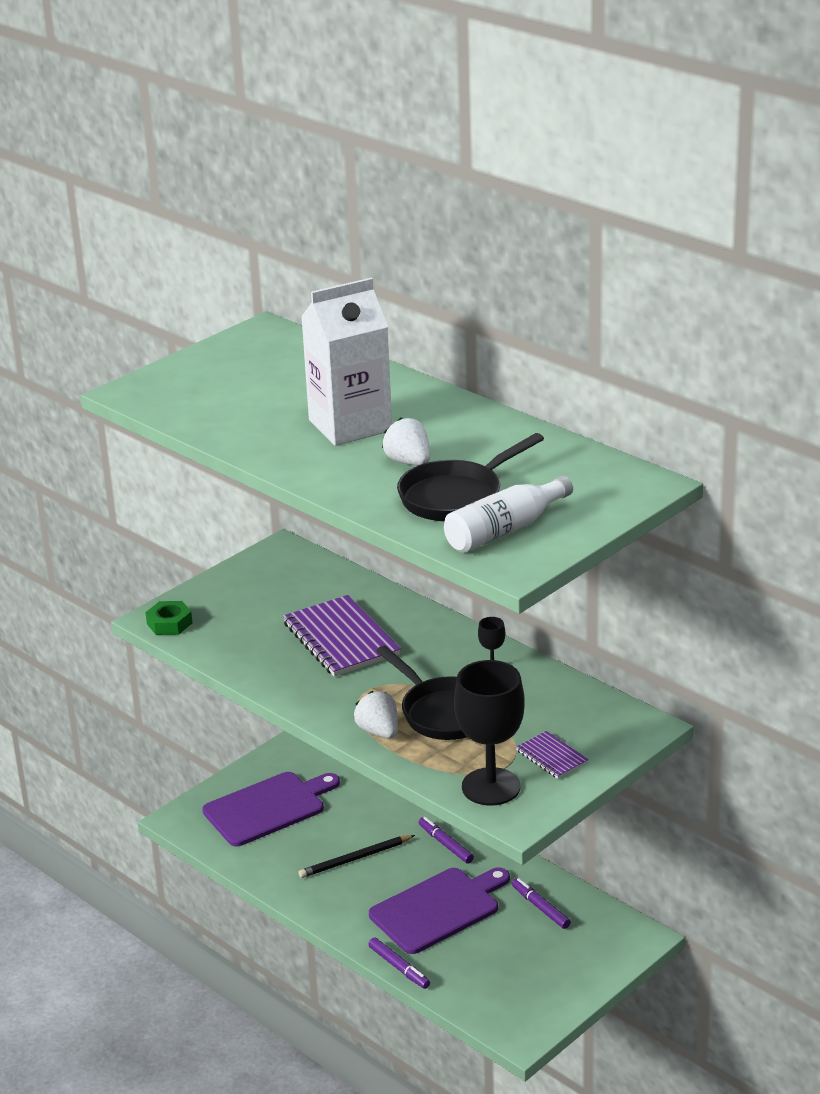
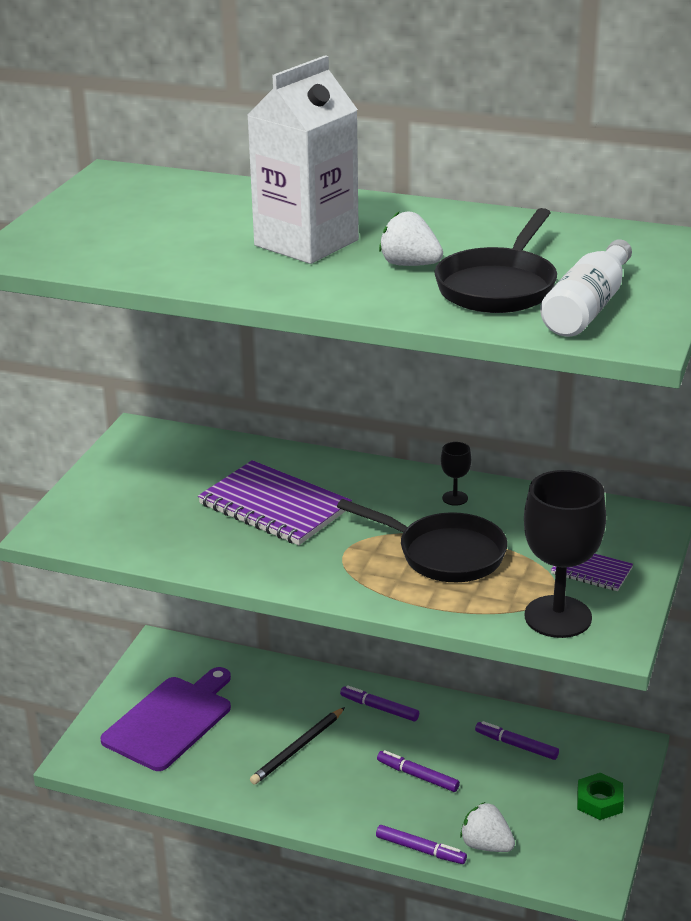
camera: 25 degrees left, 0 degrees up
green nut [145,601,193,635] -> green nut moved to [577,773,624,820]
white strawberry [354,691,398,739] -> white strawberry moved to [460,802,515,852]
purple cutting board [369,867,510,954] -> purple marker [377,750,460,792]

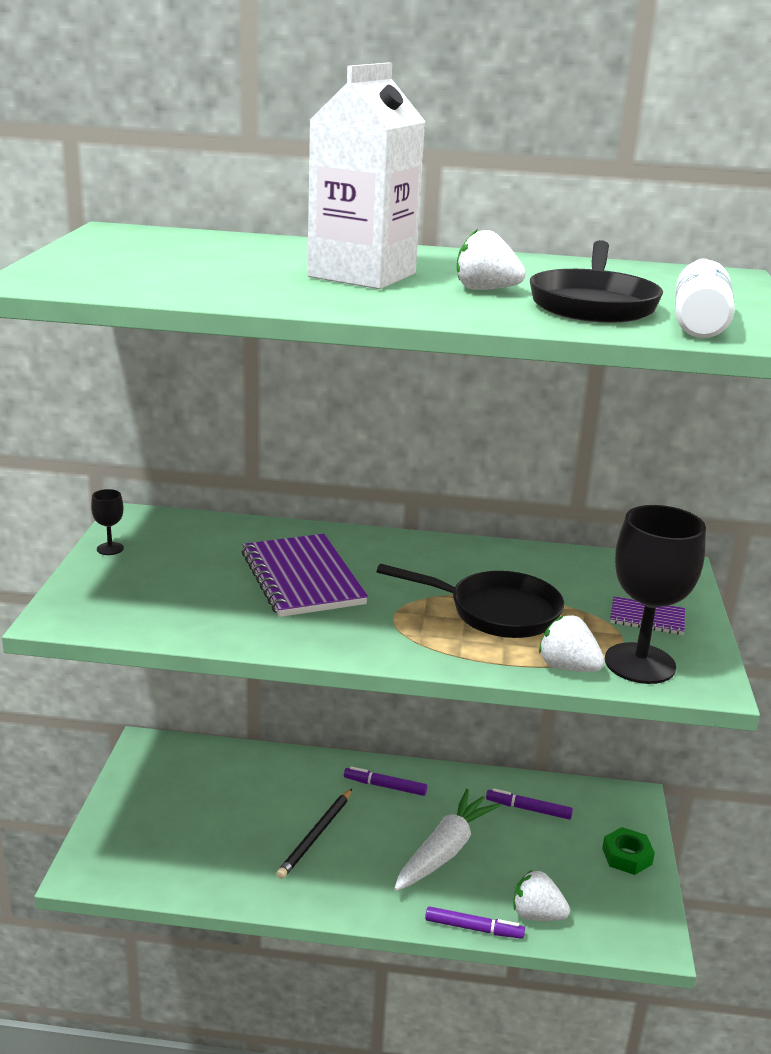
camera: 15 degrees left, 5 degrees down
purple cutting board [100,667,231,771] -> none
purple notebook [198,460,352,545] -> purple notebook turned 45 degrees clockwise [242,534,368,617]
purple marker [377,750,460,792] -> white carrot [394,789,501,891]
black goblet [441,442,471,506] -> black goblet moved to [91,489,124,555]
none -> white strawberry [539,615,605,672]

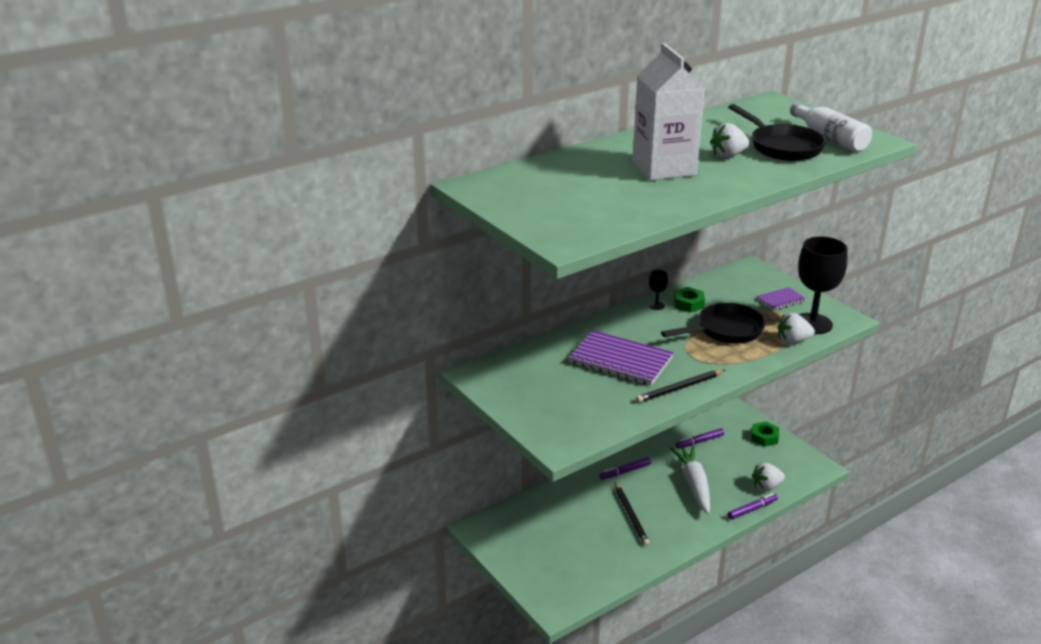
camera: 40 degrees left, 5 degrees up
black goblet [91,489,124,555] -> black goblet moved to [648,270,668,310]
none -> black pencil [636,370,725,403]
none -> green nut [674,287,705,312]

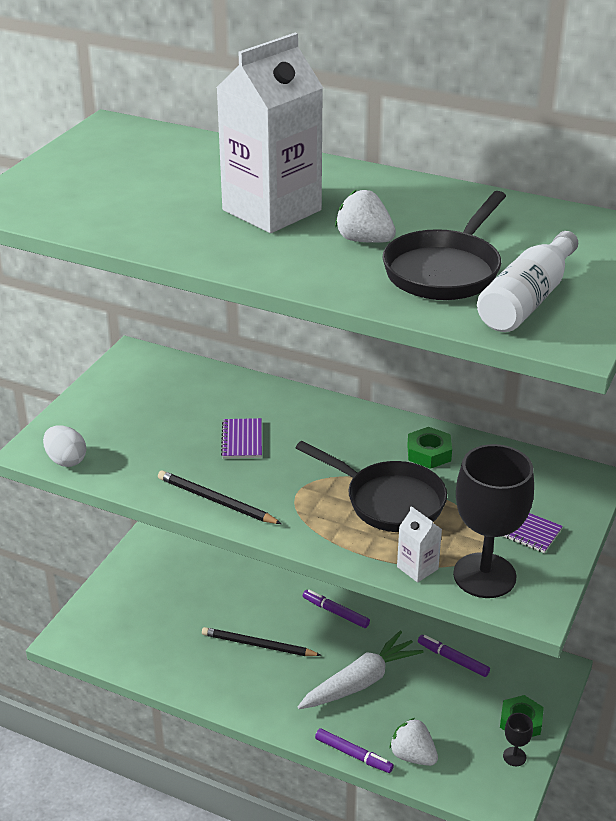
camera: 60 degrees right, 5 degrees up
purple notebook [569,330,674,385] -> purple notebook [221,418,262,459], size x0.50
black pencil [615,483,650,546] -> black pencil turned 60 degrees clockwise [202,627,322,656]
black goblet [648,270,668,310] -> black goblet moved to [503,713,533,766]
white strawberry [778,313,815,344] -> white carton [397,506,442,582]
none -> white egg [43,425,86,467]

